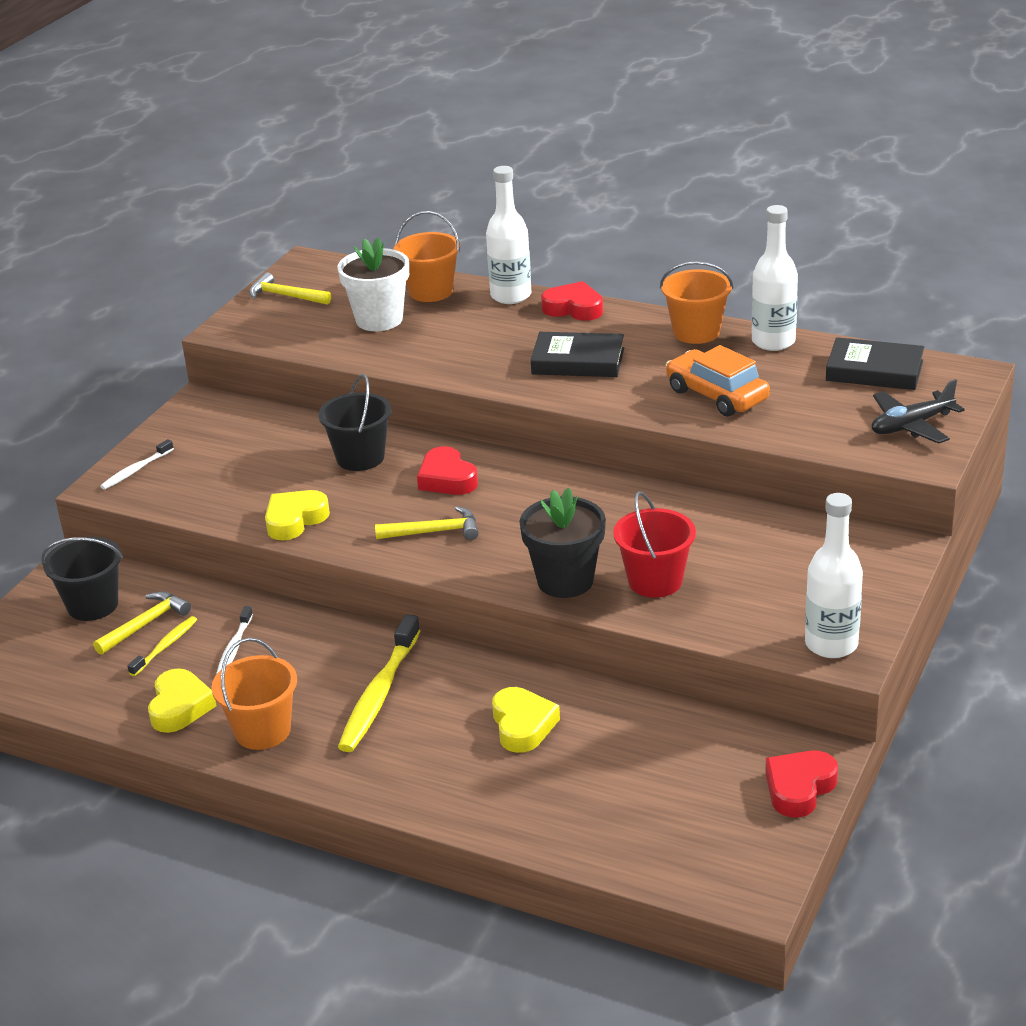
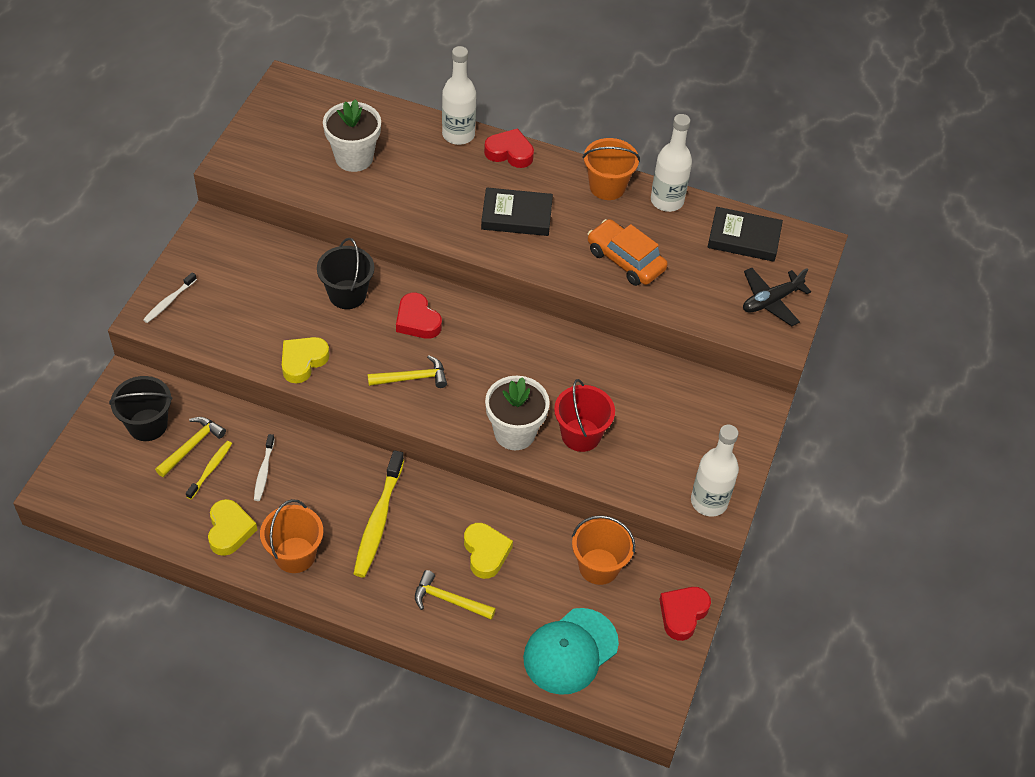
camera: 10 degrees left, 20 degrees up
yellow hammer [249,272,331,305] -> yellow hammer moved to [415,570,496,620]
orange bucket [394,211,460,302] -> orange bucket moved to [572,515,636,585]
black flower pot [520,488,606,598] -> white flower pot [485,376,550,450]
none -> turquoise cap [523,608,619,695]

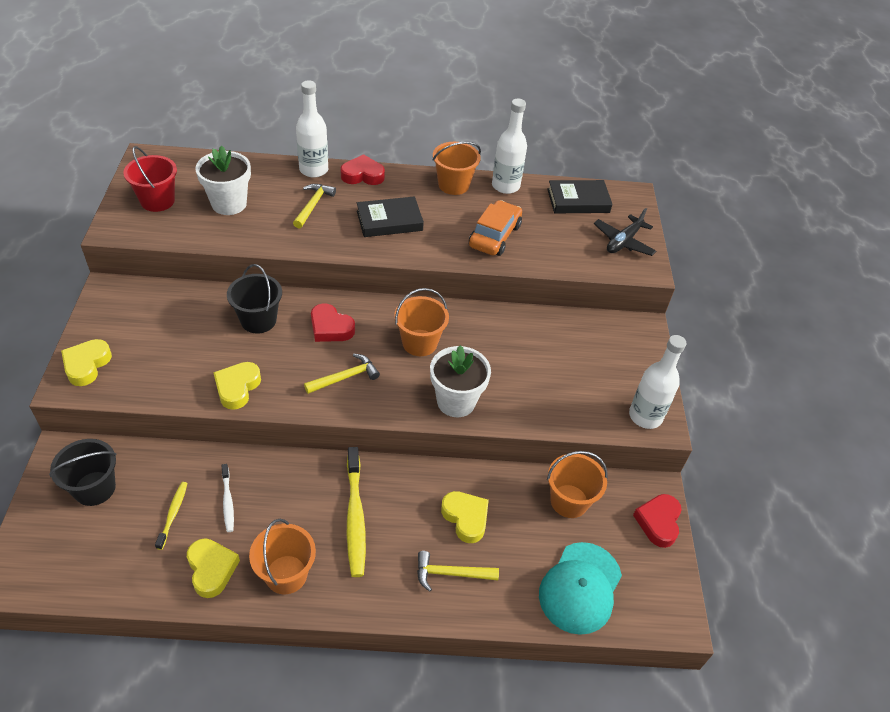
camera: 20 degrees left, 5 degrees down
white toothbrush [143,272,197,323] -> yellow heart [61,339,112,386]
yellow hammer [155,417,226,477] -> yellow hammer moved to [293,184,336,229]
red bucket [554,379,615,452] -> red bucket moved to [123,146,177,212]
orange car [588,219,668,286] -> orange car turned 90 degrees clockwise [469,200,522,256]
none -> orange bucket [394,288,449,356]

